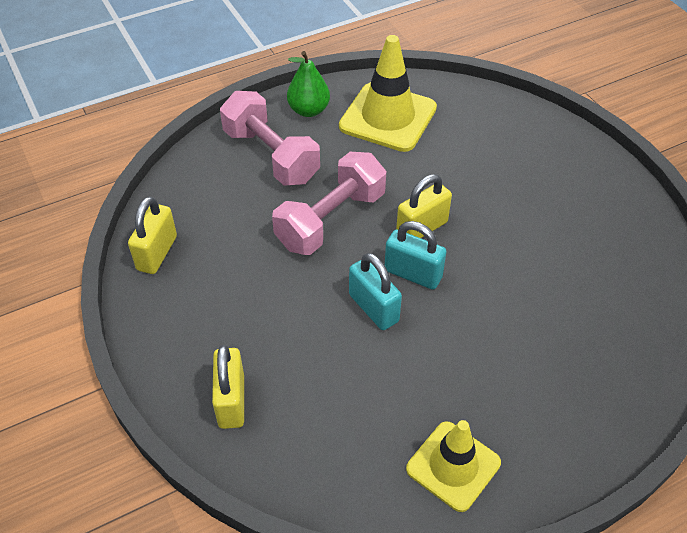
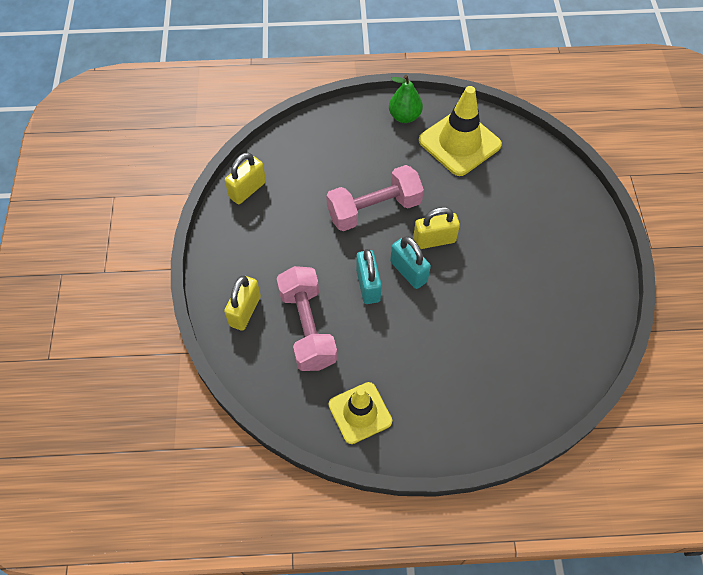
camera: 25 degrees right, 10 degrees up
pink dumbbell [220,91,320,186] -> pink dumbbell moved to [277,266,337,371]

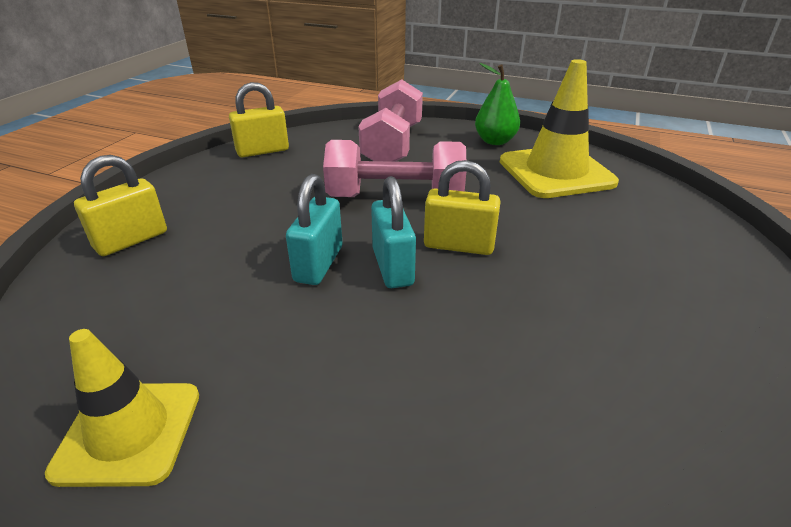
camera: 25 degrees right, 25 degrees down
pink dumbbell [277,266,337,371] -> pink dumbbell moved to [358,79,423,162]

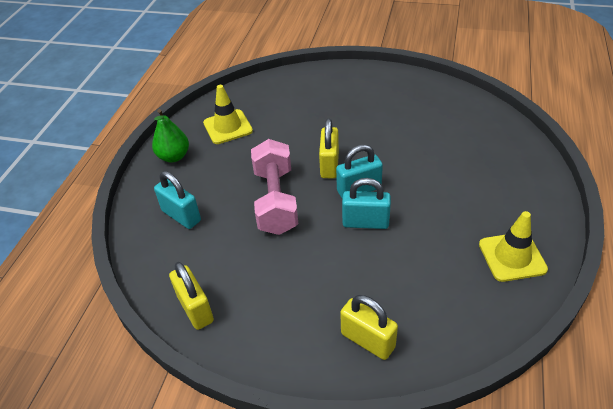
camera: 95 degrees left, 10 degrees up
pink dumbbell [358,79,423,162] -> turquoise padlock [154,171,201,229]
yellow traffic cone [500,59,619,198] -> yellow traffic cone [203,85,253,144], size x0.66

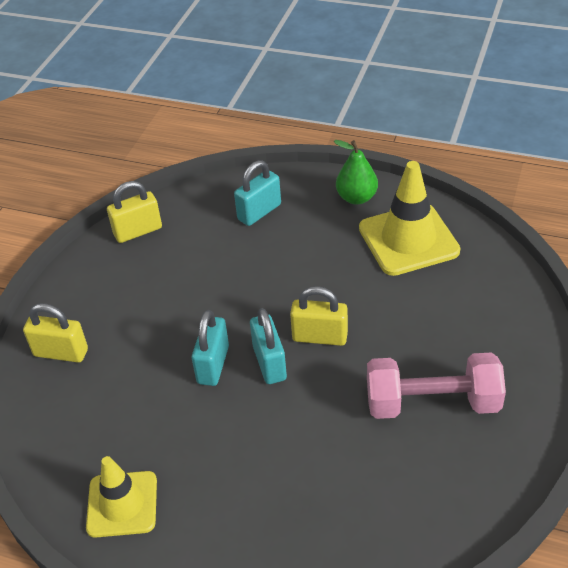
camera: 95 degrees right, 0 degrees up
yellow traffic cone [203,85,253,144] -> yellow traffic cone [359,161,460,276], size x1.51
pink dumbbell [251,139,298,235] -> pink dumbbell moved to [367,352,506,419]
yellow padlock [340,295,398,360] -> yellow padlock turned 60 degrees clockwise [23,303,88,363]

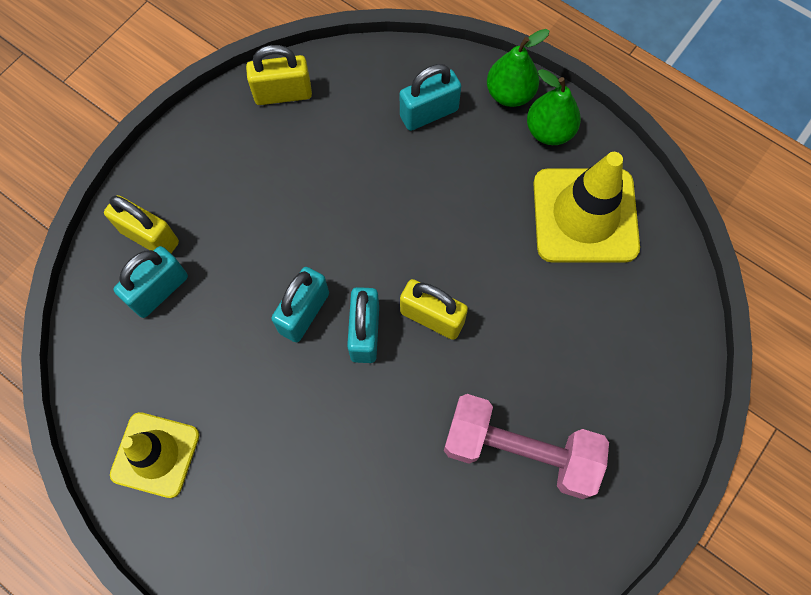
camera: 15 degrees right, 25 degrees up
none -> turquoise padlock [114,246,188,318]
none -> green pear [487,29,550,107]

